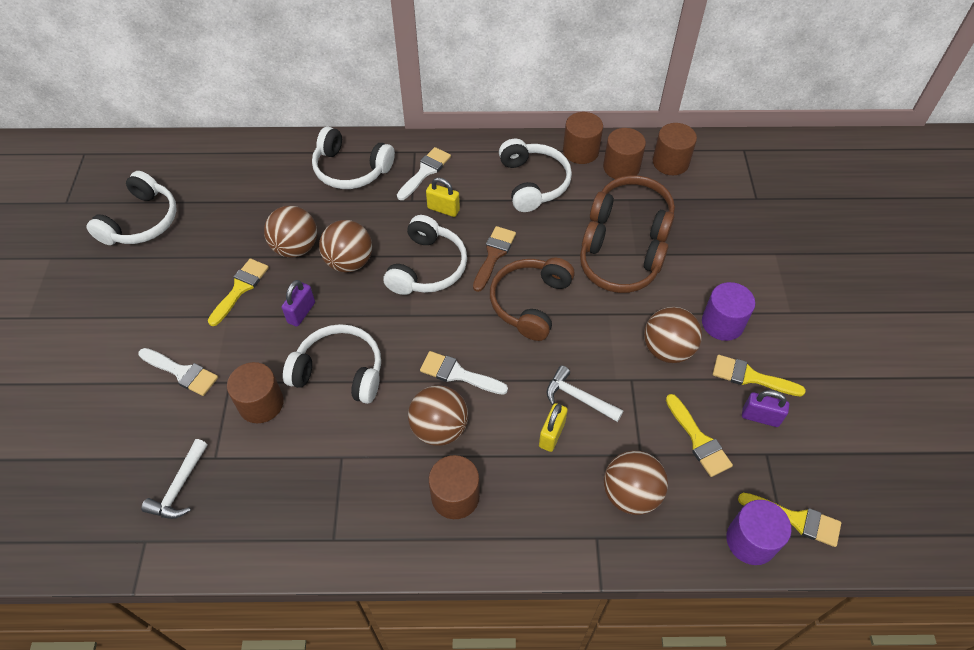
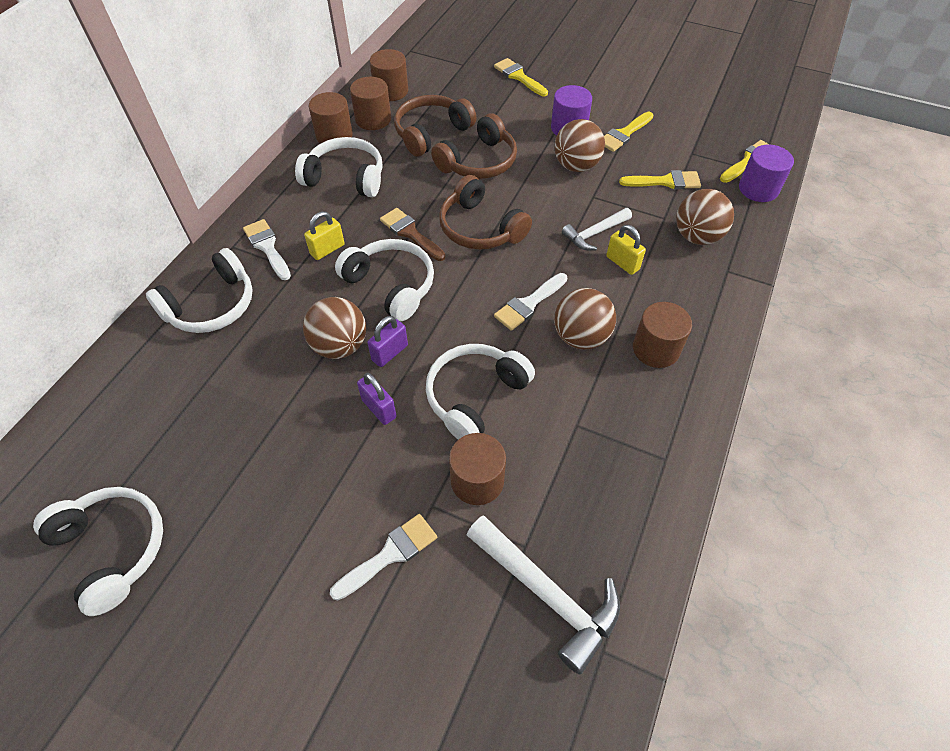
camera: 65 degrees left, 0 degrees up
white hammer [141,439,208,519] -> white hammer [467,515,620,674], size x1.64
yellow brush [208,258,269,326] -> yellow brush moved to [494,58,548,96]
brown ball [264,206,317,258] -> none
purple padlock [742,390,789,427] -> purple padlock moved to [367,316,408,367]

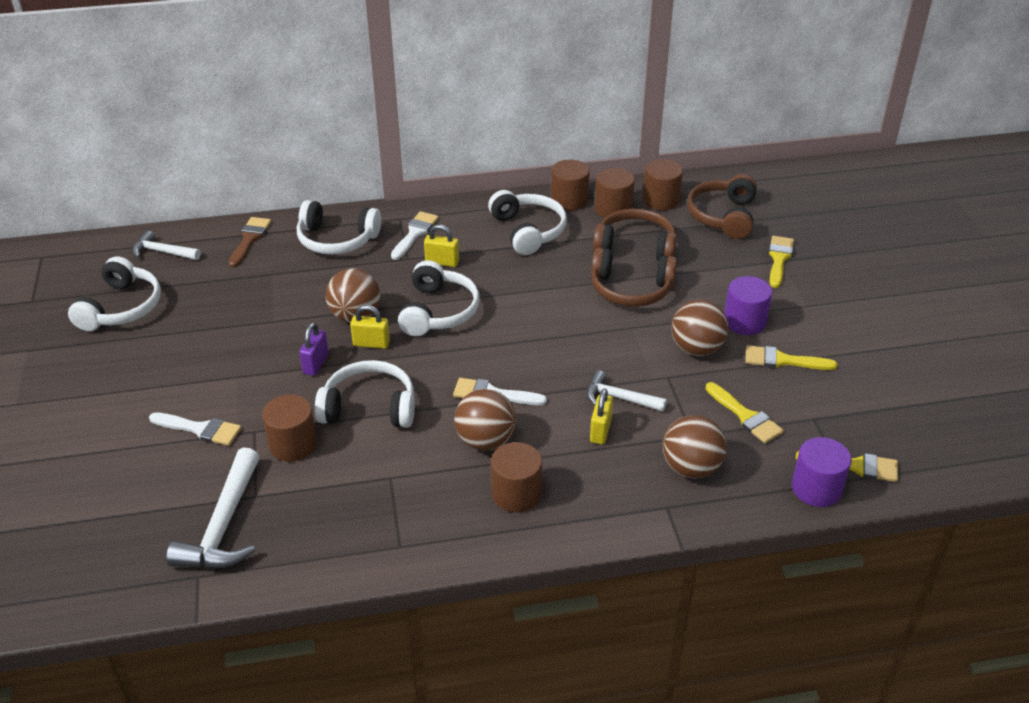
camera: 55 degrees right, 15 degrees down
purple padlock [367,316,408,367] -> yellow padlock [350,305,390,349]
brown brush [380,208,445,261] -> brown brush moved to [228,217,271,267]
brown headphones [439,175,532,250] -> brown headphones moved to [687,174,757,239]
none -> white hammer [132,230,201,260]

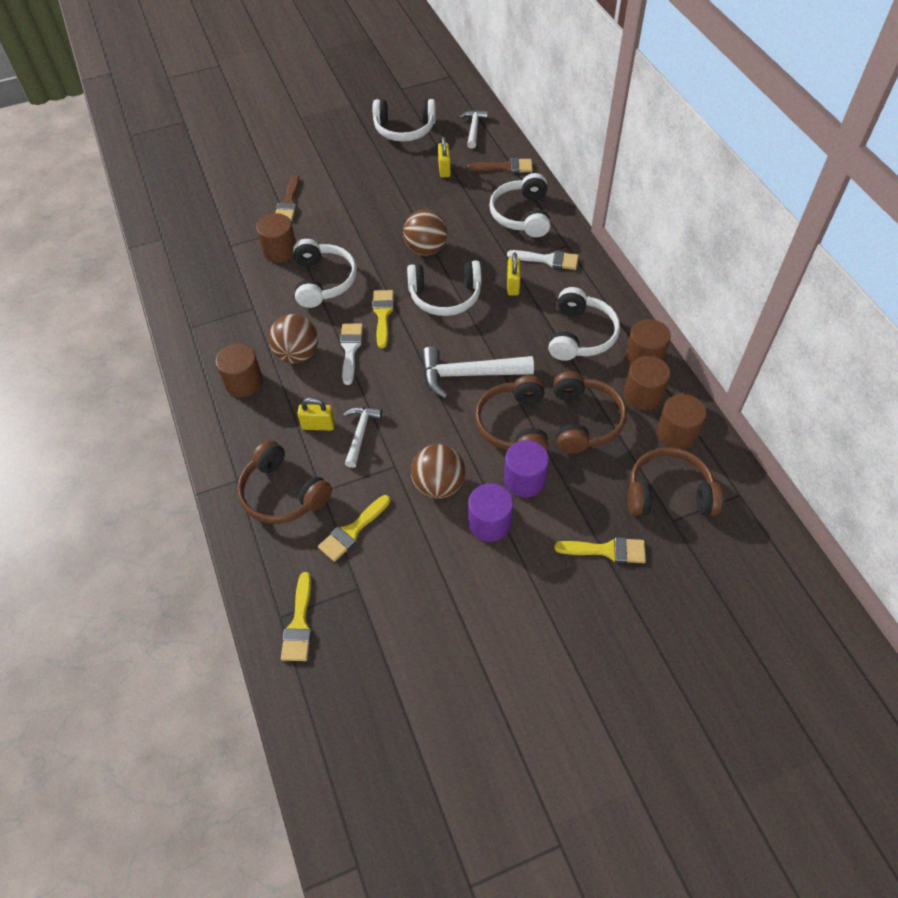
camera: 80 degrees right, 15 degrees up
white brush [149,412,241,446] -> brown brush [275,175,300,221]
white hammer [166,447,260,569] -> white hammer moved to [422,346,534,399]
purple padlock [299,323,329,376] -> none
yellow padlock [350,305,390,349] -> yellow padlock moved to [438,137,451,178]
white headphones [488,190,567,255] -> white headphones turned 45 degrees counterclockwise [548,287,620,361]
brown ball [662,415,727,479] -> brown headphones [237,440,332,524]
yellow brush [745,345,838,370] -> yellow brush moved to [372,290,394,348]
purple cylinder [792,437,851,507] -> purple cylinder moved to [504,440,549,497]

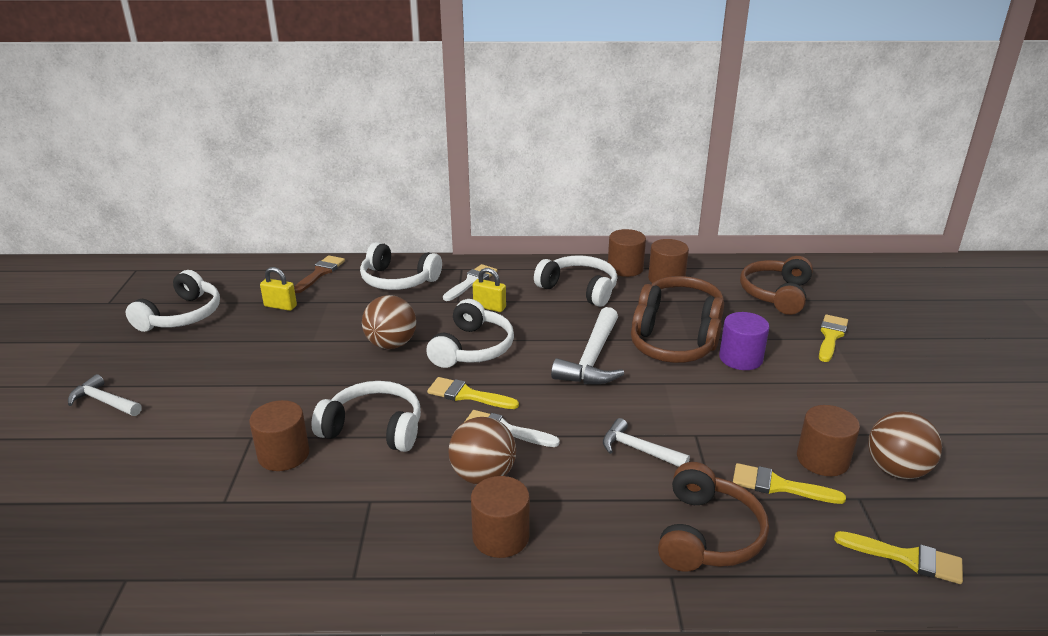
camera: 70 degrees left, 25 degrees down
brown headphones [237,440,332,524] -> brown headphones turned 45 degrees counterclockwise [658,462,769,572]
brown brush [275,175,300,221] -> none
yellow padlock [297,397,335,431] -> none
yellow brush [318,495,390,562] -> yellow brush turned 135 degrees clockwise [733,463,846,504]
brown ball [411,444,465,499] -> brown ball moved to [868,411,942,479]
white hammer [459,110,488,149] -> white hammer moved to [68,374,142,416]
purple cylinder [468,483,513,542] -> none
brown cylinder [657,394,706,450] -> brown cylinder moved to [797,405,860,476]

